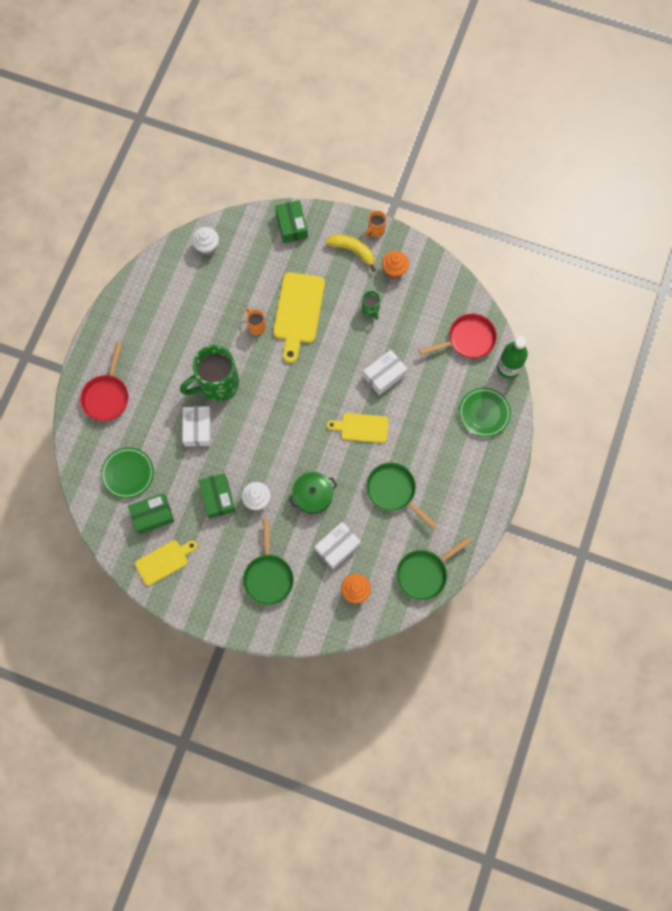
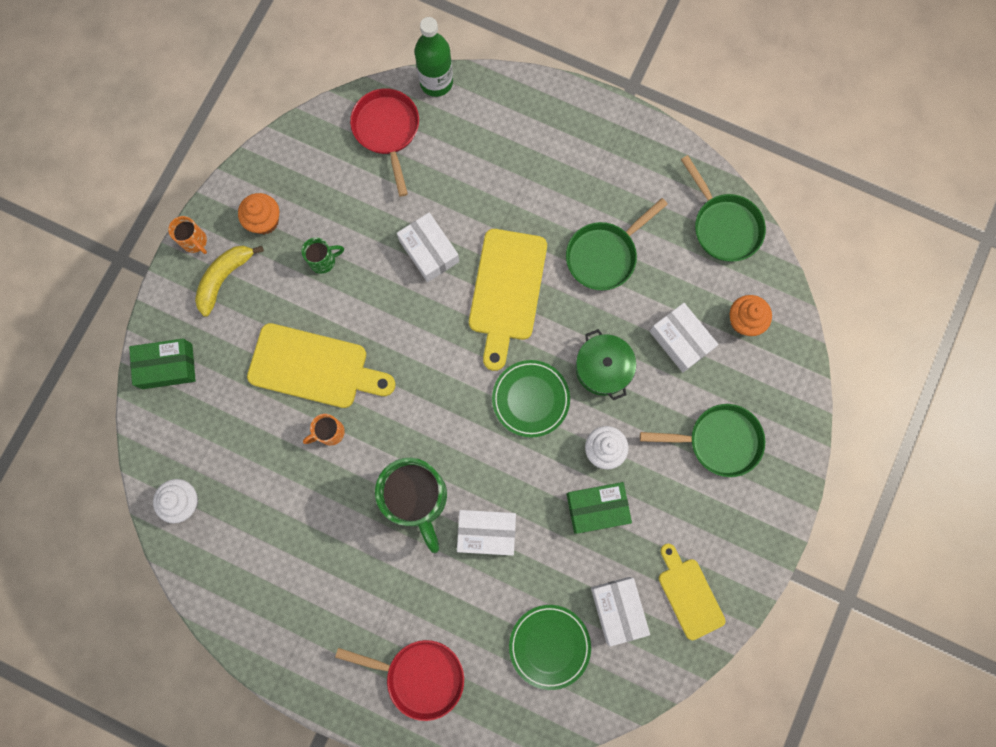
camera: 85 degrees left, 5 degrees up
green box [128,493,174,534] -> white box [591,577,650,647]
yellow cutting board [327,413,389,443] -> yellow cutting board [469,229,547,371], size x1.60
green plate [459,388,511,437] -> green plate moved to [492,360,570,438]

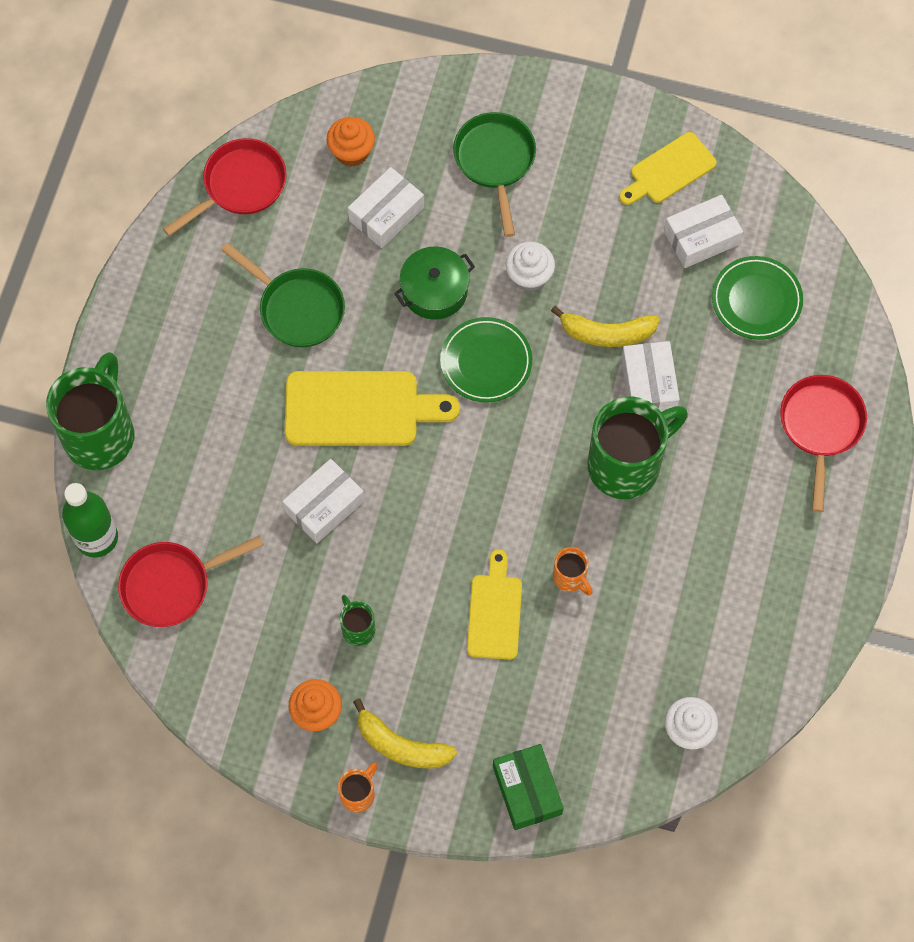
camera: 100 degrees left, 10 degrees down
yellow cutting board [247,323,396,408] -> yellow cutting board [467,549,522,660], size x0.63
green box [567,482,632,534] -> none
green pan [681,155,766,262] -> red pan [163,138,287,236]
none -> green mug [46,352,135,470]
none -> yellow banana [551,306,660,347]

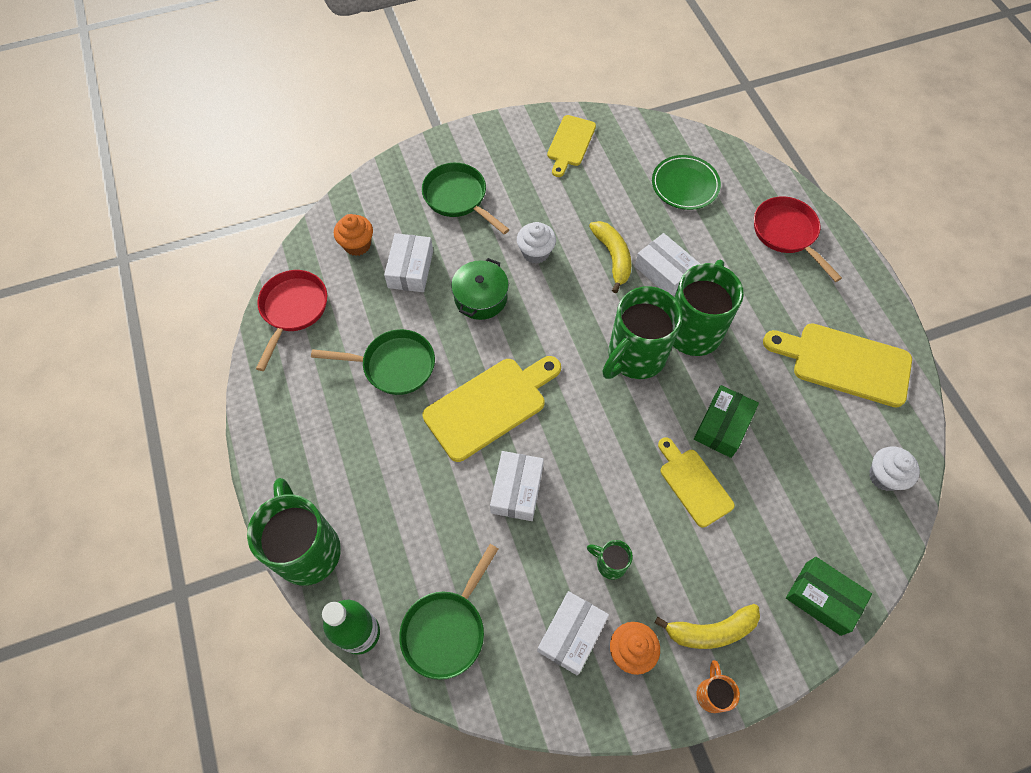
camera: 35 degrees left, 5 degrees down
red pan [118,536,264,627] -> green pan [399,544,498,680]
green plate [440,317,532,403] -> none
yellow banana [551,306,660,347] -> yellow banana turned 75 degrees counterclockwise [589,221,631,293]
orange mug [553,547,593,596] -> green box [694,385,759,458]
white box [664,195,743,268] -> white box moved to [537,591,609,675]
none -> green mug [603,286,683,379]
none -> yellow cutting board [763,323,912,408]

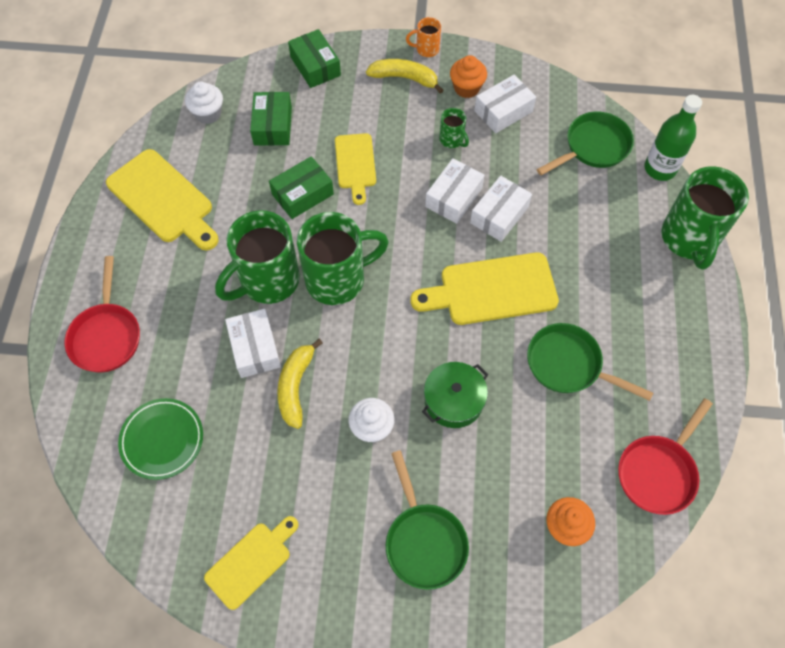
camera: 155 degrees left, 0 degrees up
white box [384,233,433,292] -> white box moved to [425,158,485,224]
orange mug [697,660,740,713] -> orange mug turned 60 degrees clockwise [406,17,441,57]
none -> green box [250,92,292,146]

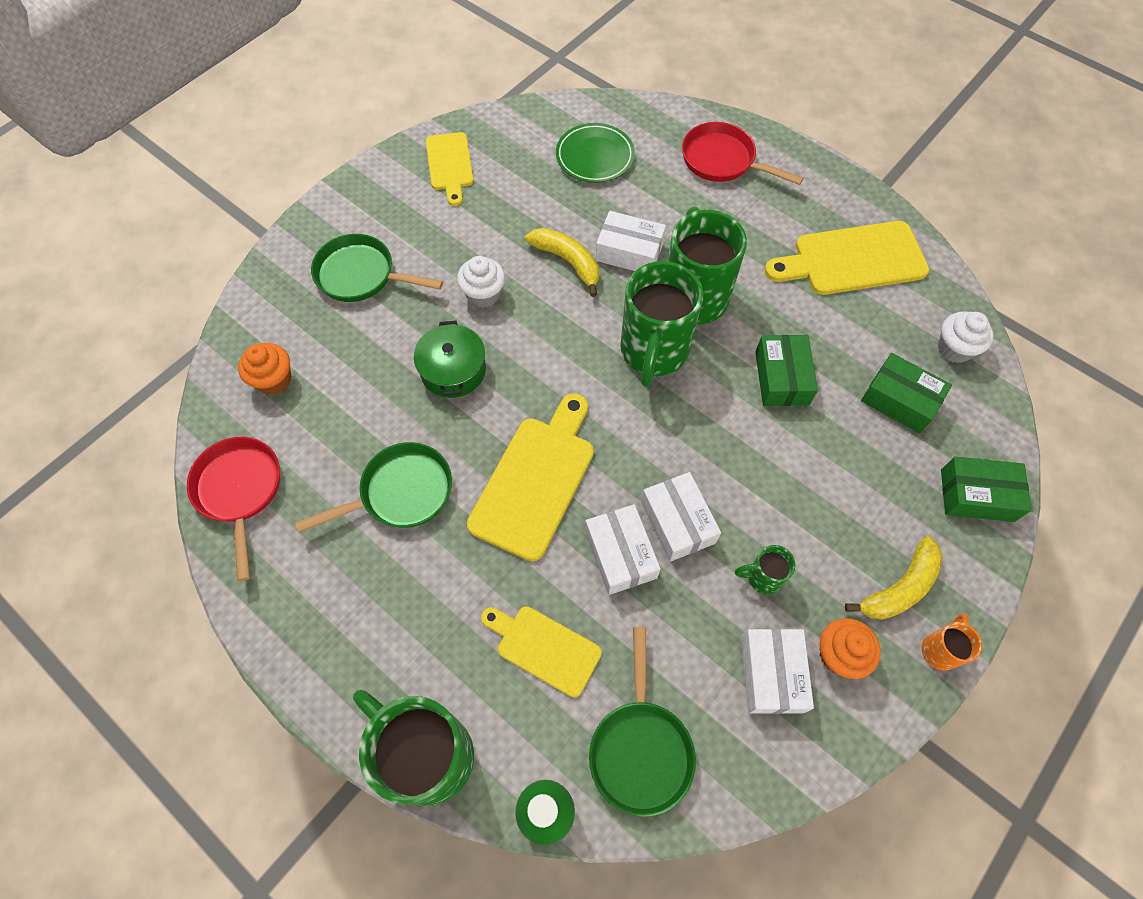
camera: 125 degrees right, 0 degrees up
yellow cutting board [335,133,376,205] -> yellow cutting board moved to [481,606,602,697]

